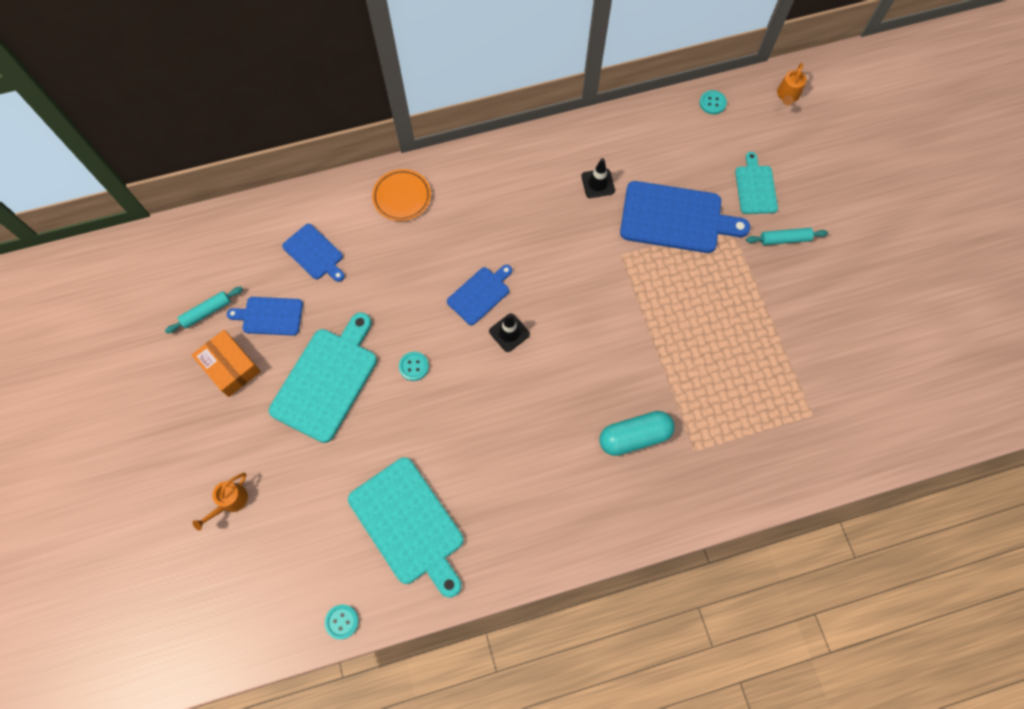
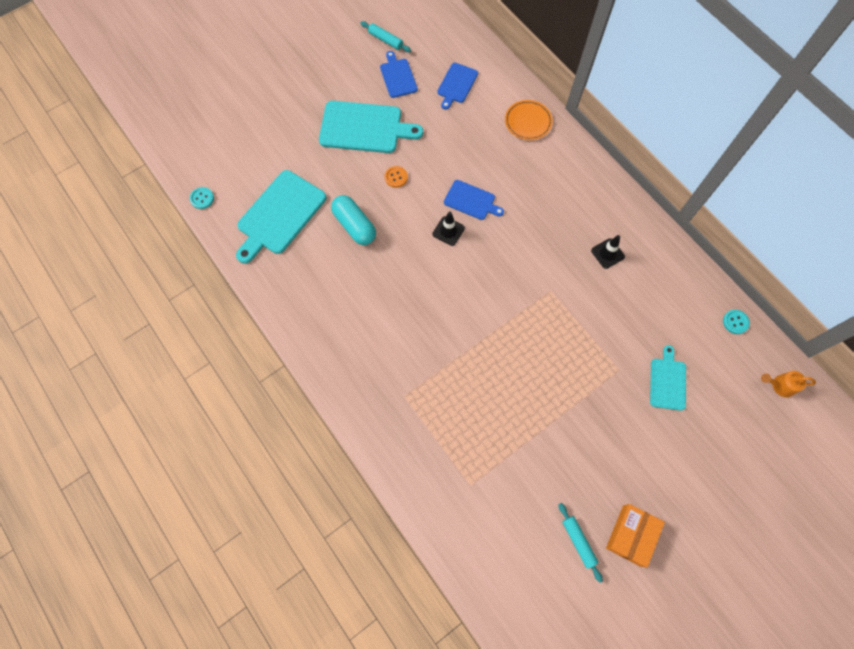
camera: 70 degrees right, 0 degrees up
orange box [192,330,261,397] -> orange box moved to [606,504,665,567]
orange watering can [193,472,248,530] -> none
turquoise button [399,352,429,381] -> orange button [385,166,408,188]
turquoise capsule [599,411,675,456] -> turquoise capsule moved to [331,195,376,245]
blue cutting board [620,181,750,253] -> none
turquoise cutting board [735,152,778,214] -> turquoise cutting board turned 60 degrees counterclockwise [650,345,686,411]
turquoise rolling pin [746,228,828,245] -> turquoise rolling pin moved to [558,503,603,583]

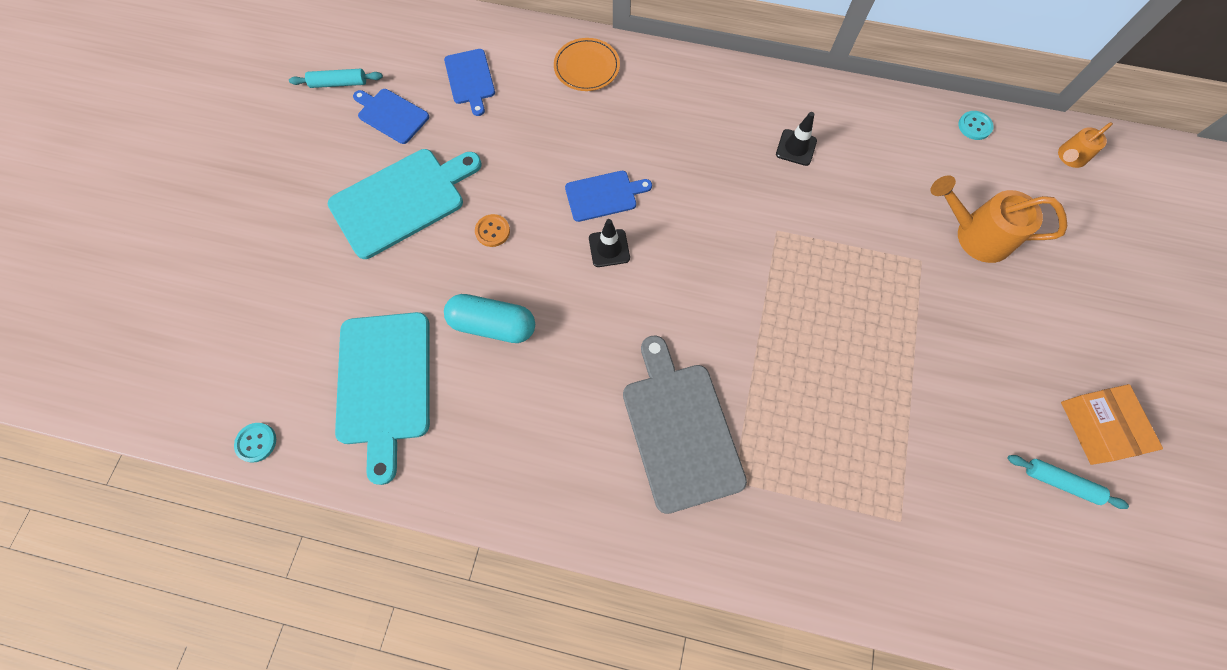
camera: 40 degrees left, 0 degrees up
turquoise cutting board [650,345,686,411] -> orange watering can [931,175,1067,263]
none -> grey cutting board [623,336,747,514]

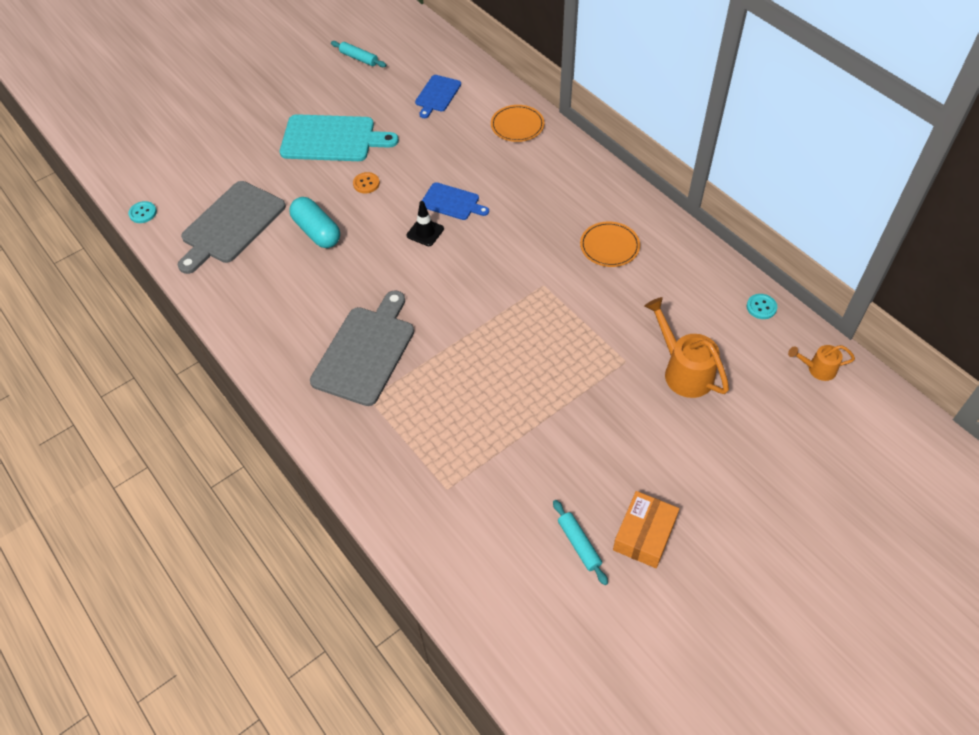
camera: 40 degrees right, 15 degrees down
turquoise cutting board [335,312,430,485] -> grey cutting board [178,181,286,274]
blue cutting board [353,89,429,144] -> none
black traffic cone [776,112,817,166] -> orange plate [580,222,640,267]

